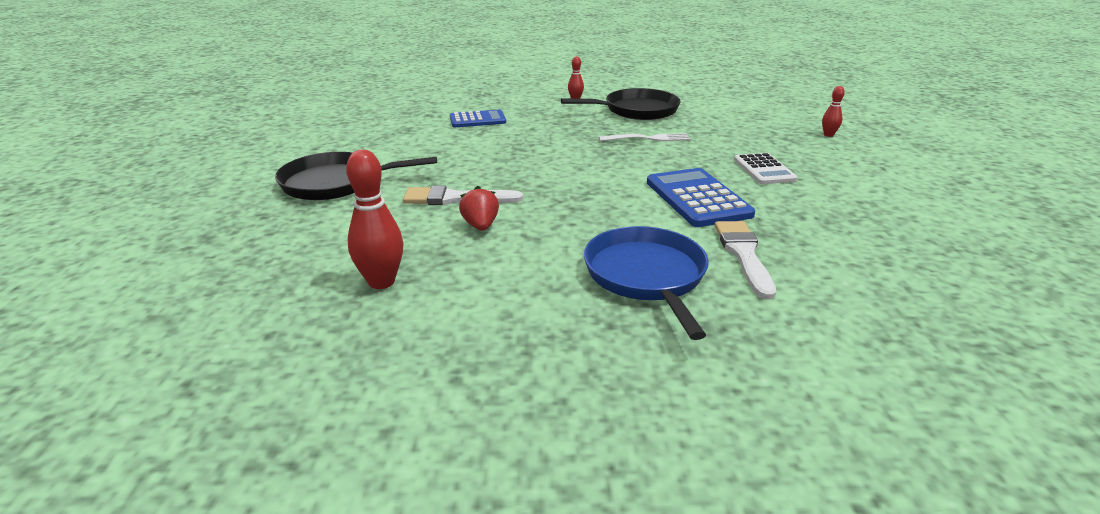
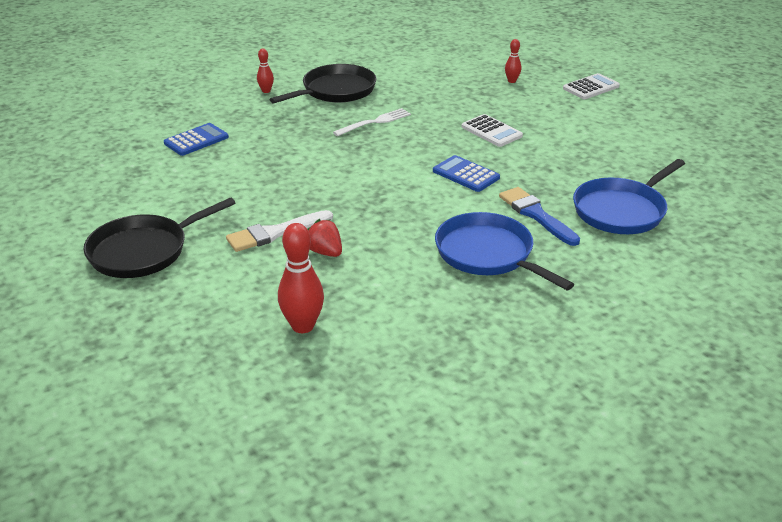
camera: 30 degrees left, 5 degrees up
blue calculator [647,168,755,227] -> blue calculator [433,155,500,192], size x0.65
white brush [715,221,776,299] -> blue brush [499,187,580,246]
none -> white calculator [563,73,620,99]
none -> blue pan [573,159,685,234]

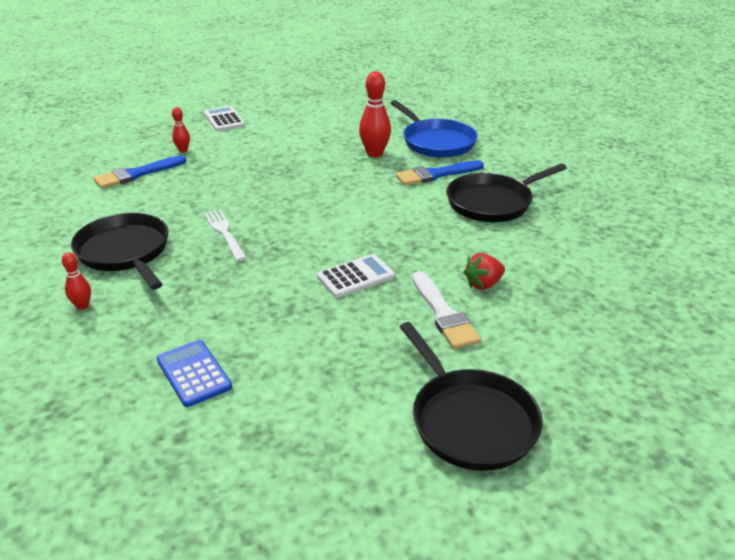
camera: 80 degrees left, 0 degrees up
red bowling pin [278,223,324,333] -> red bowling pin moved to [359,71,391,157]
blue calculator [433,155,500,192] -> none
blue pan [435,212,574,290] -> black pan [447,164,567,222]
white calculator [462,114,523,147] -> white calculator moved to [317,254,395,298]
none -> blue brush [93,155,187,189]

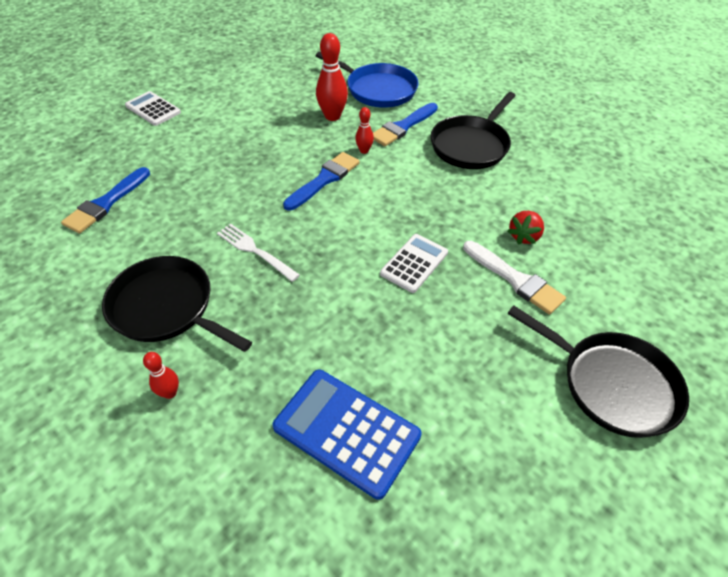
camera: 25 degrees left, 15 degrees up
blue calculator [156,340,232,407] -> blue calculator [272,369,422,500], size x1.54
red bowling pin [172,107,190,152] -> red bowling pin moved to [355,107,374,154]
none -> blue brush [283,152,360,211]

